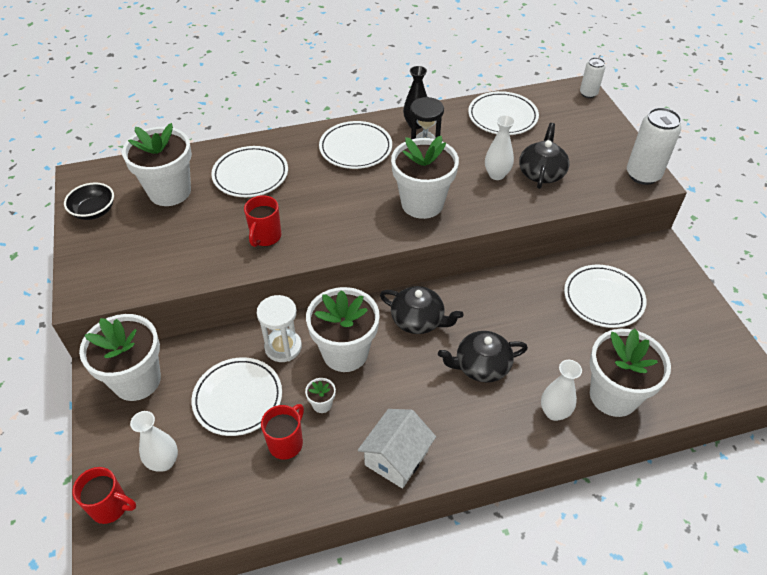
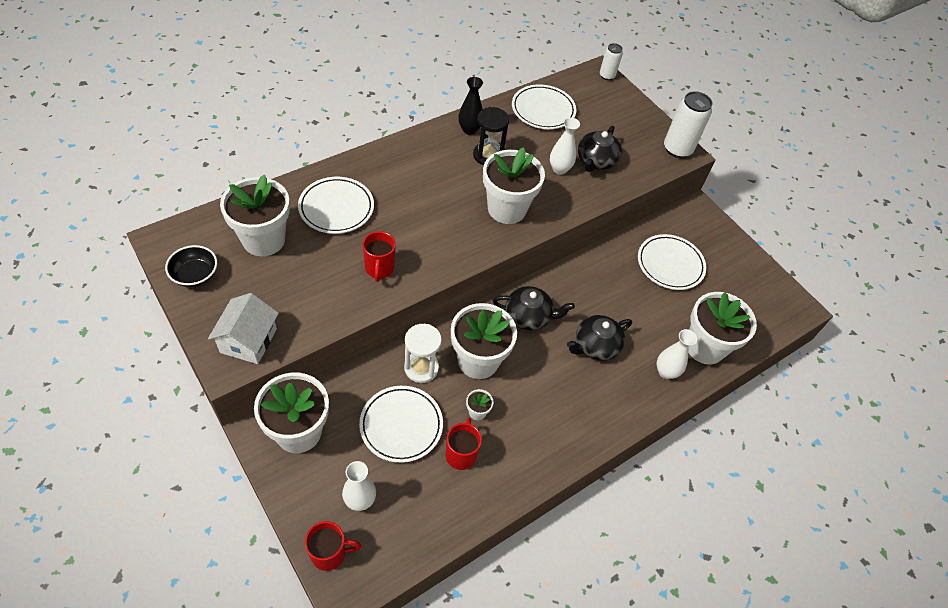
camera: 25 degrees left, 5 degrees up
white plate [319,121,392,169] -> none
white house [358,409,436,489] -> white house moved to [208,293,279,364]
black teapot [519,123,569,189] -> black teapot turned 150 degrees counterclockwise [578,126,622,172]

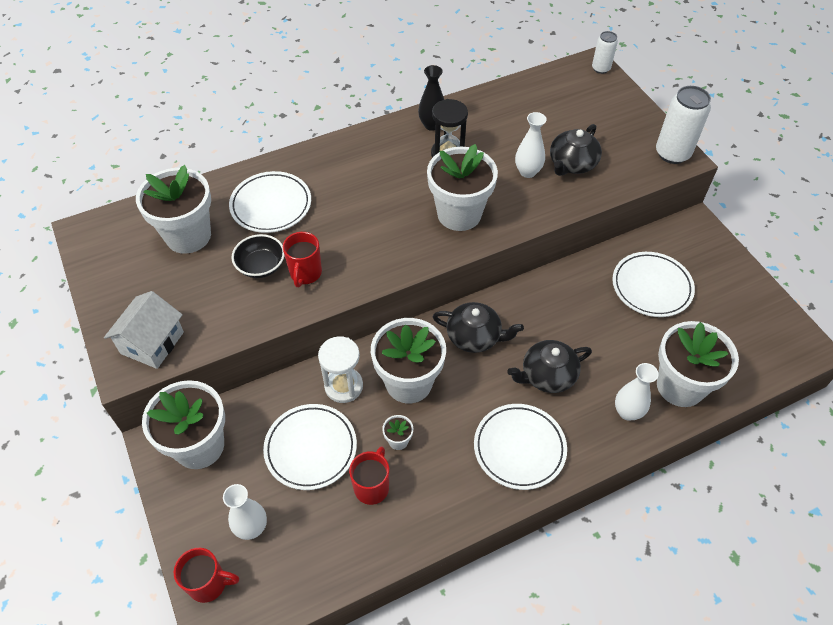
camera: 15 degrees right, 0 degrees up
black bowl [165,245,217,287] -> black bowl moved to [232,234,285,278]
white plate [512,84,576,129] -> white plate moved to [474,404,567,490]

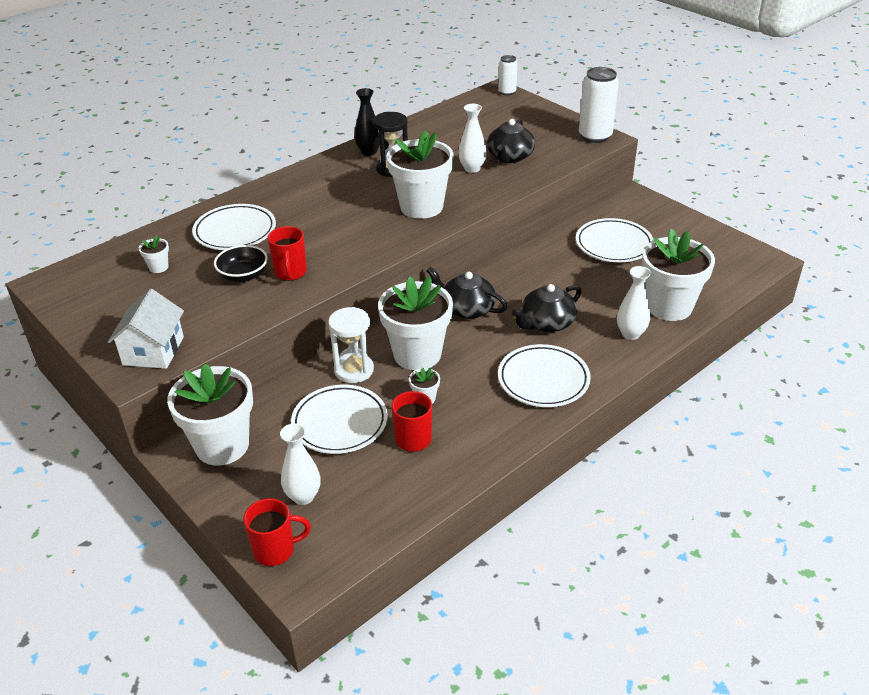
camera: 15 degrees left, 15 degrees down
white flower pot [136,165,211,253] -> white flower pot [139,235,169,273], size x0.41
black teapot [433,302,524,353] -> black teapot turned 150 degrees counterclockwise [426,267,507,319]

